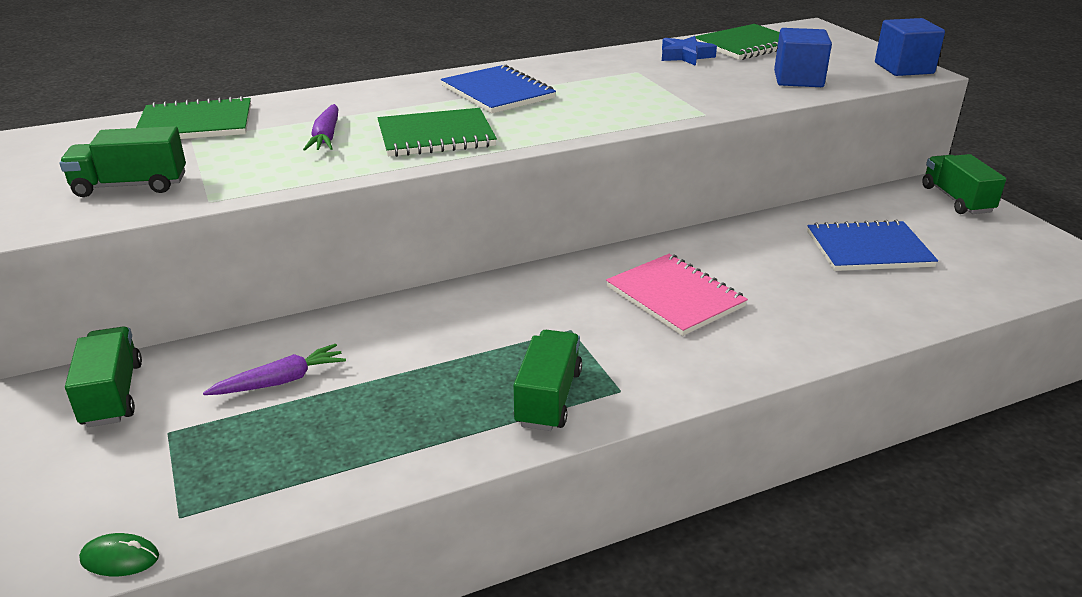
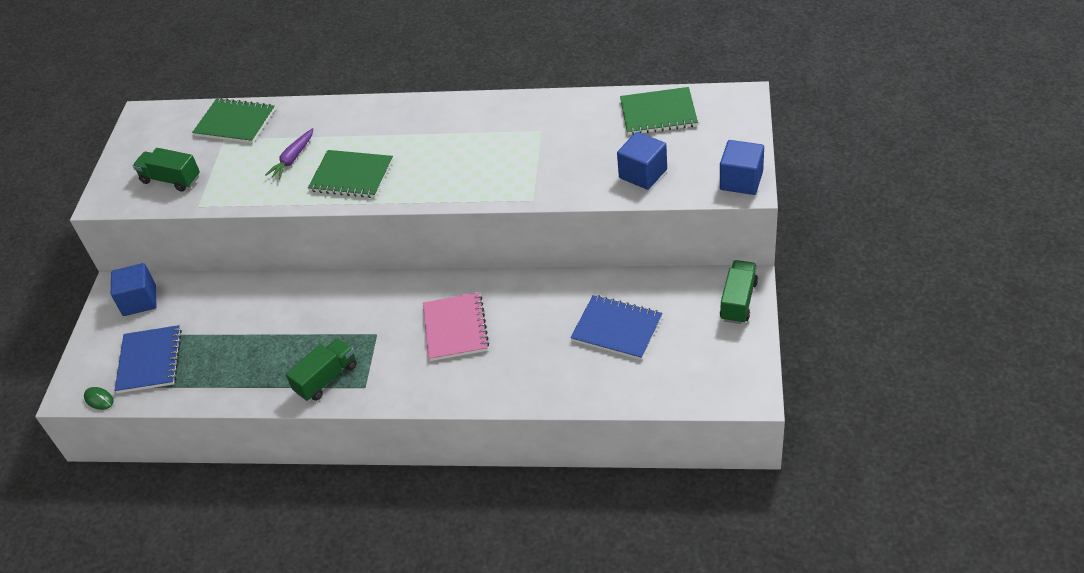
camera: 35 degrees right, 15 degrees up
green truck [65,327,142,427] -> blue cube [111,263,156,316]
purple carrot [203,344,346,395] -> none
blue notebook [441,65,556,113] -> blue notebook moved to [114,325,182,393]
blue star [662,36,717,66] -> none

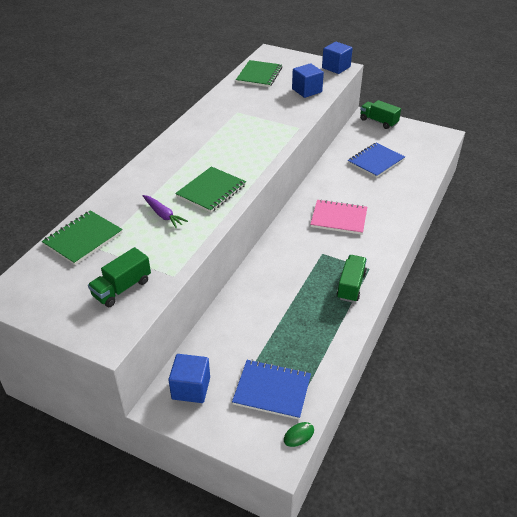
camera: 75 degrees left, 5 degrees down
green truck [286,338,357,401] -> green truck turned 45 degrees clockwise [337,255,367,303]

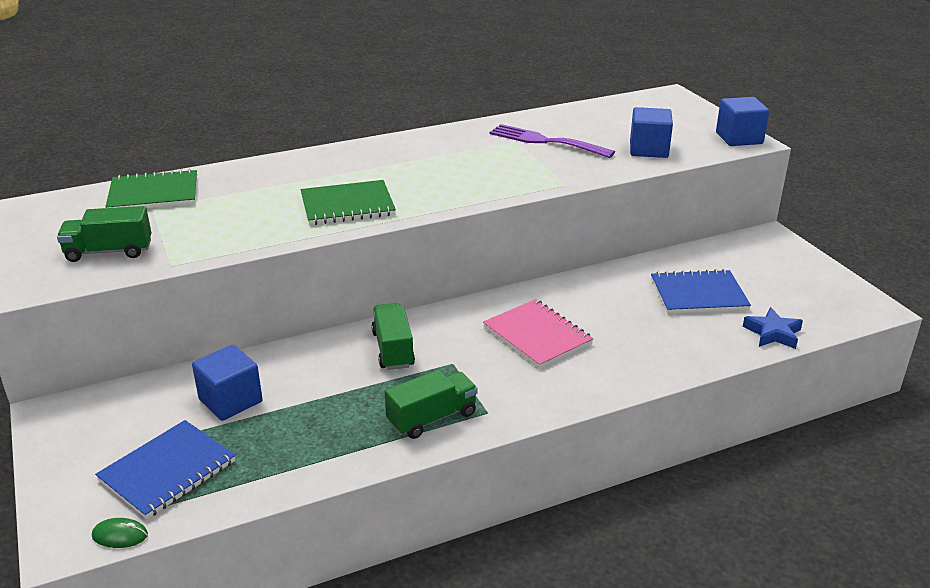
camera: 40 degrees right, 10 degrees down
purple carrot [143,195,188,228] -> none
blue cube [168,354,210,403] -> blue cube moved to [192,345,263,421]
blue notebook [232,359,311,420] -> blue notebook turned 75 degrees clockwise [95,420,236,519]
green notebook [236,60,282,87] -> none
green truck [360,100,401,129] -> green truck moved to [371,303,415,370]
none -> purple fork [489,124,615,158]
none -> blue star [743,307,803,349]

